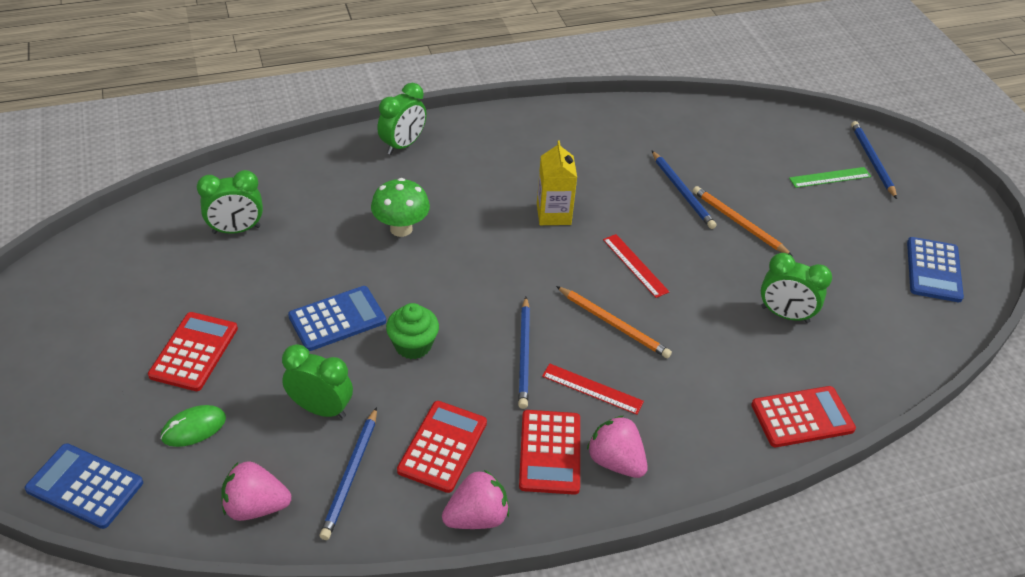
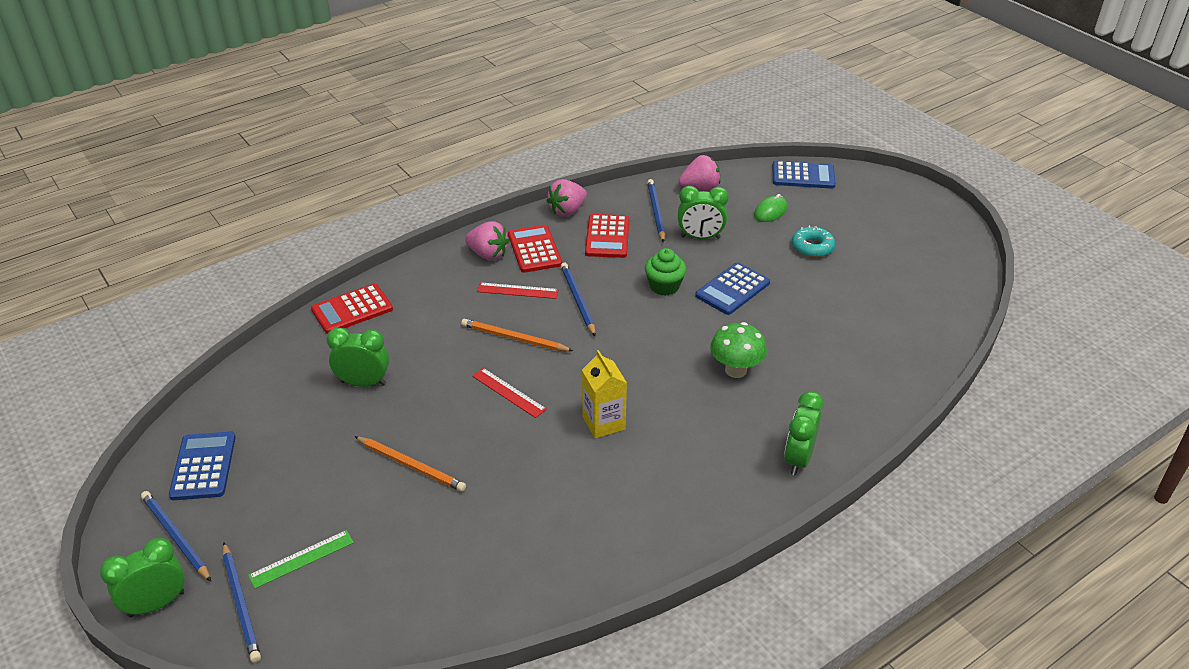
camera: 165 degrees right, 5 degrees down
red calculator [148,312,238,391] -> turquoise donut [792,225,835,257]
green clock [197,170,263,234] -> green clock moved to [100,538,185,617]
blue pencil [652,151,716,229] -> blue pencil moved to [141,491,211,582]

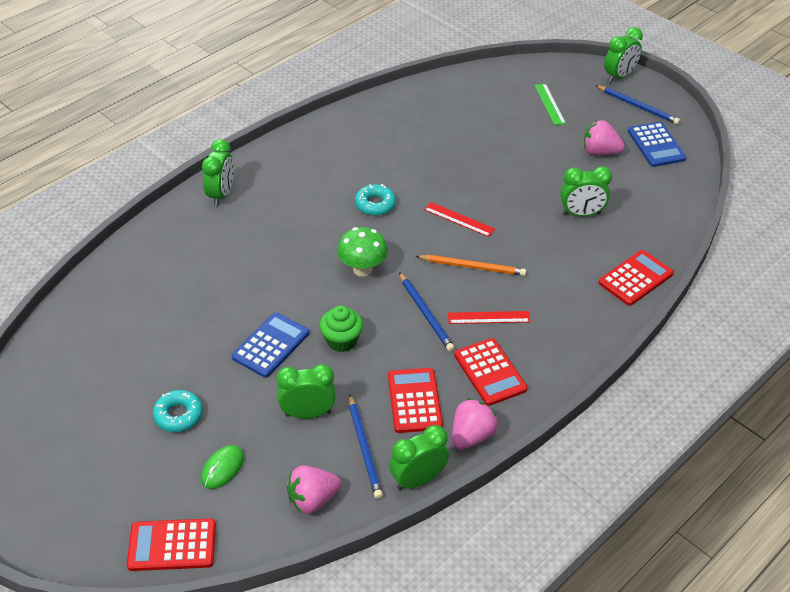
camera: 170 degrees right, 5 degrees up
blue pencil [223,542,261,663] -> none
green ruler [248,530,354,589] -> green ruler turned 60 degrees counterclockwise [535,84,566,125]
orange pencil [354,436,466,492] -> none
pink strawberry [465,221,509,261] -> pink strawberry moved to [584,120,625,155]
yellow carton [582,350,627,438] -> turquoise donut [355,184,396,216]
green mushroom [710,322,767,378] -> green mushroom moved to [337,227,388,277]
blue calculator [773,161,836,189] -> red calculator [127,518,216,571]
none -> green clock [389,425,449,490]

